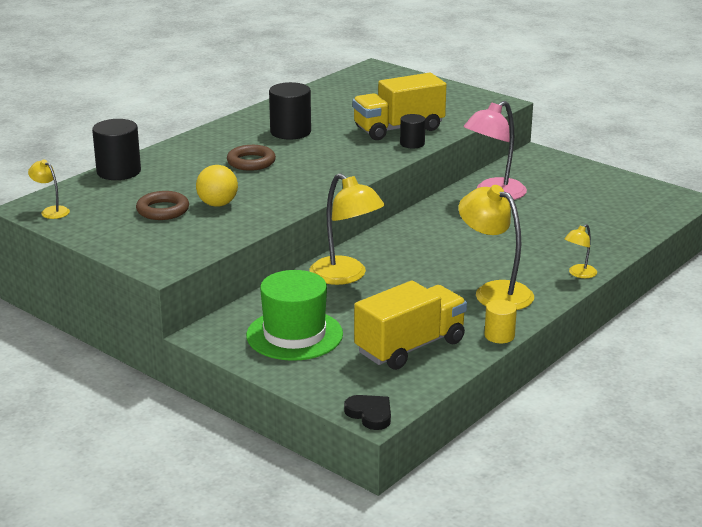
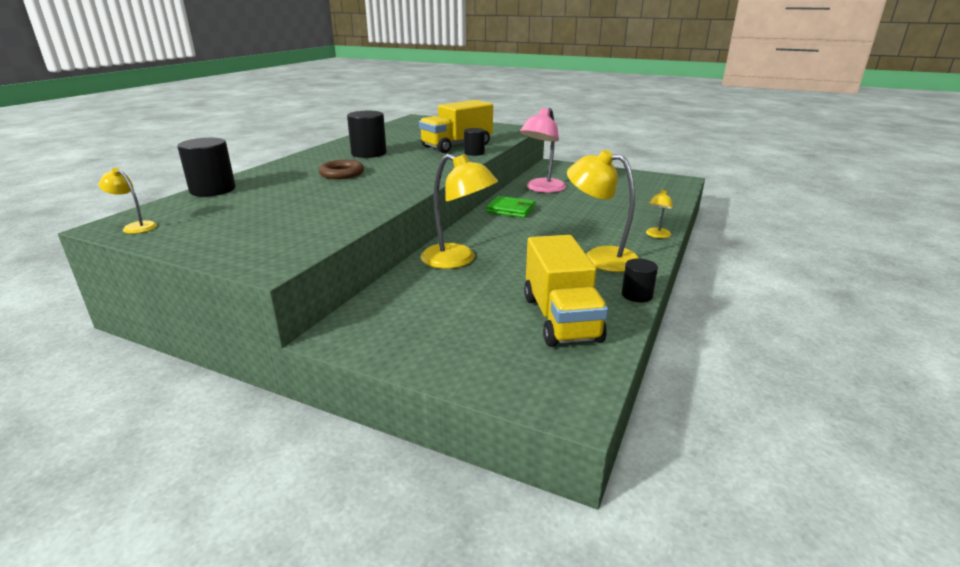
camera: 15 degrees left, 0 degrees up
brown ring [136,191,189,220] -> none
yellow ball [196,165,238,207] -> none
green hat [246,270,343,361] -> none
black heart [344,395,391,430] -> none
yellow truck [354,281,467,370] -> yellow truck turned 135 degrees clockwise [524,235,608,347]
yellow cylinder [484,300,517,343] -> black cylinder [622,258,658,302]
none -> green wallet [486,196,535,218]

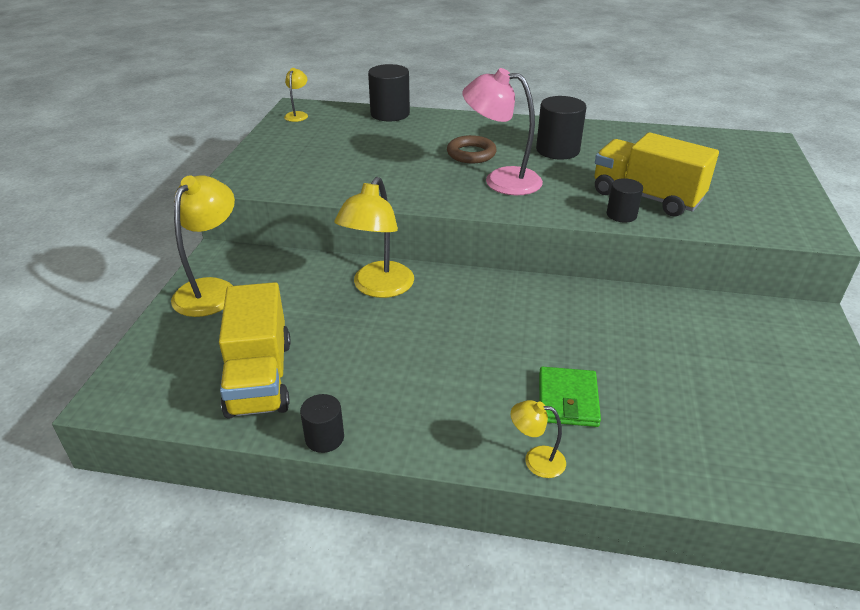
camera: 75 degrees right, 10 degrees up
green wallet [486,196,535,218] -> green wallet moved to [539,367,601,427]
pink lamp [520,108,566,193] -> pink lamp moved to [462,68,543,195]
yellow truck [524,235,608,347] -> yellow truck turned 75 degrees counterclockwise [219,282,291,419]
yellow lamp [567,149,640,272] -> yellow lamp moved to [171,175,235,317]

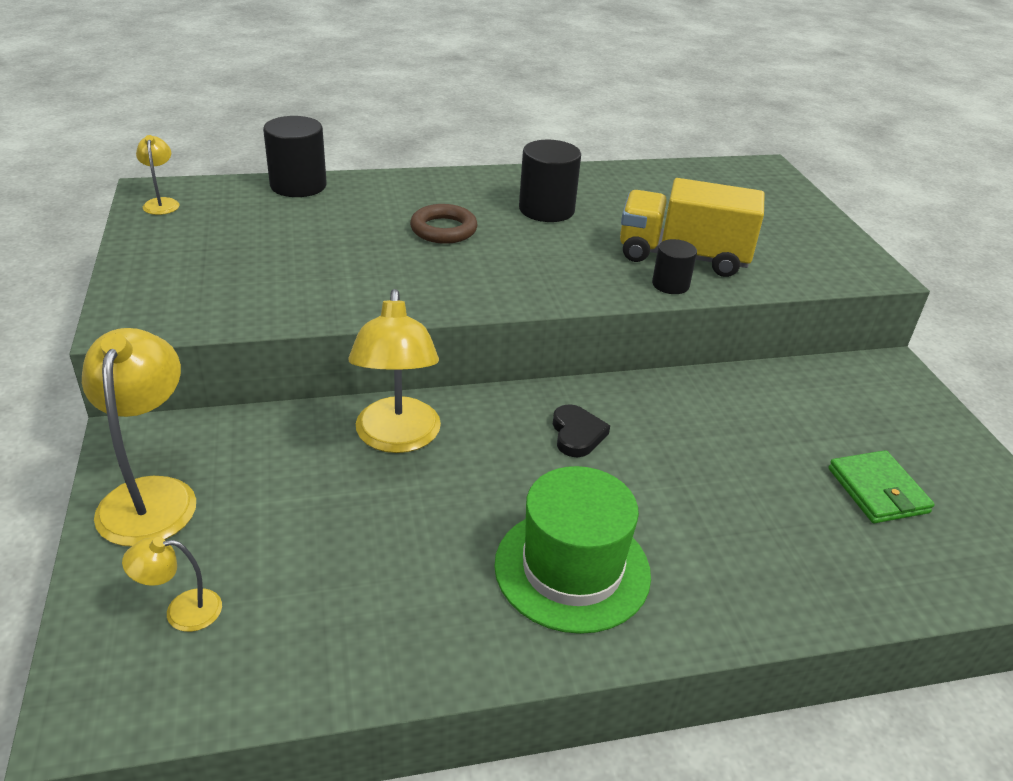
camera: 25 degrees left, 0 degrees up
yellow truck [219,282,291,419] -> none
black cylinder [300,394,344,453] -> none
pink lamp [462,68,543,195] -> none
yellow lamp [511,400,566,478] -> yellow lamp moved to [122,537,222,632]
green wallet [539,367,601,427] -> green wallet moved to [828,450,935,523]
none -> green hat [494,466,651,634]
none -> black heart [553,404,610,457]

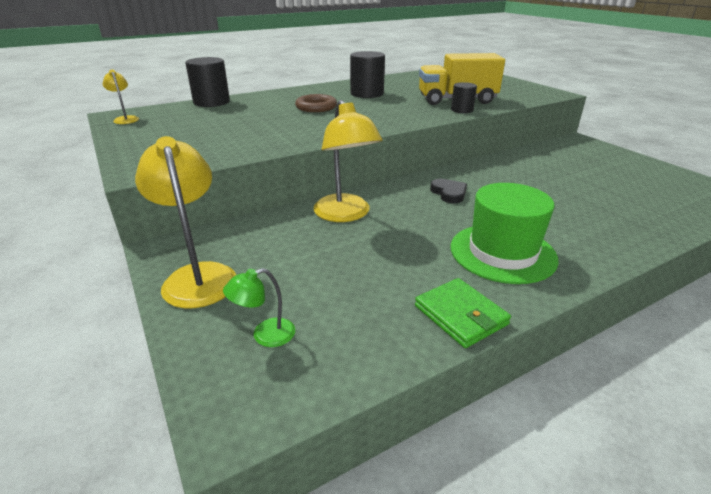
camera: 15 degrees left, 5 degrees down
yellow lamp [122,537,222,632] -> green lamp [223,268,295,347]
green wallet [828,450,935,523] -> green wallet moved to [415,278,511,348]

